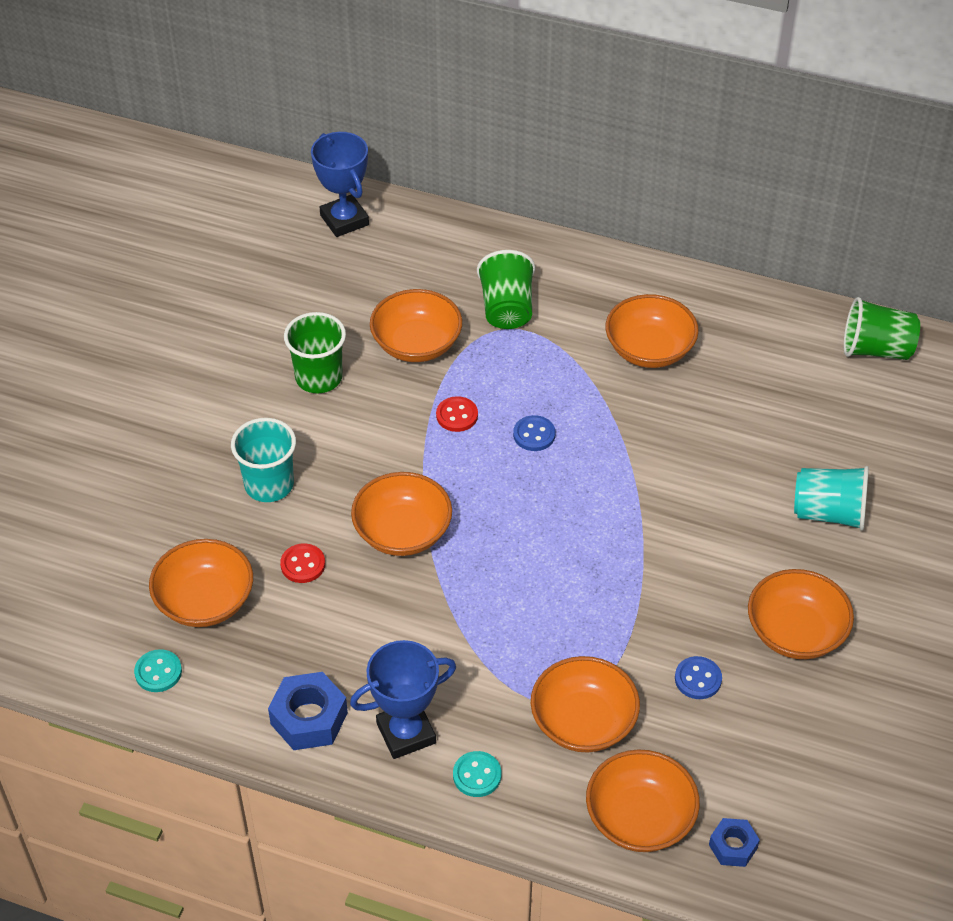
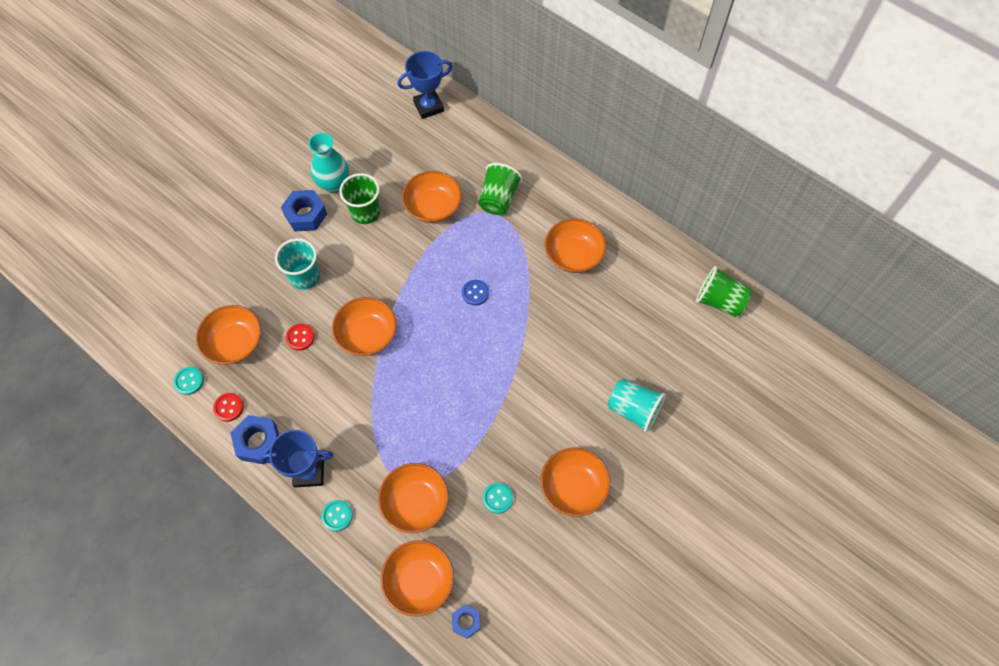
camera: 20 degrees right, 15 degrees up
blue trophy [311,132,369,237] -> blue trophy turned 75 degrees clockwise [397,51,452,119]
red button [436,396,478,432] -> red button moved to [213,393,244,422]
blue button [675,656,722,699] -> turquoise button [483,483,513,514]
none -> blue nut [281,190,327,231]
none -> turquoise vase [308,133,349,193]

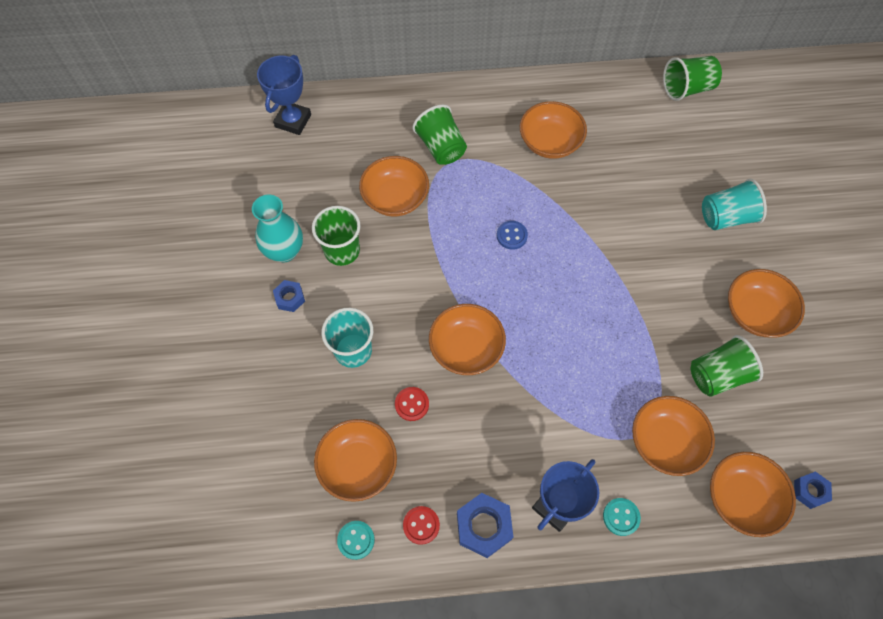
camera: 45 degrees left, 0 degrees up
blue nut [281,190,327,231] -> blue nut [273,280,305,312], size x0.60
turquoise button [483,483,513,514] -> green cup [691,335,763,397]

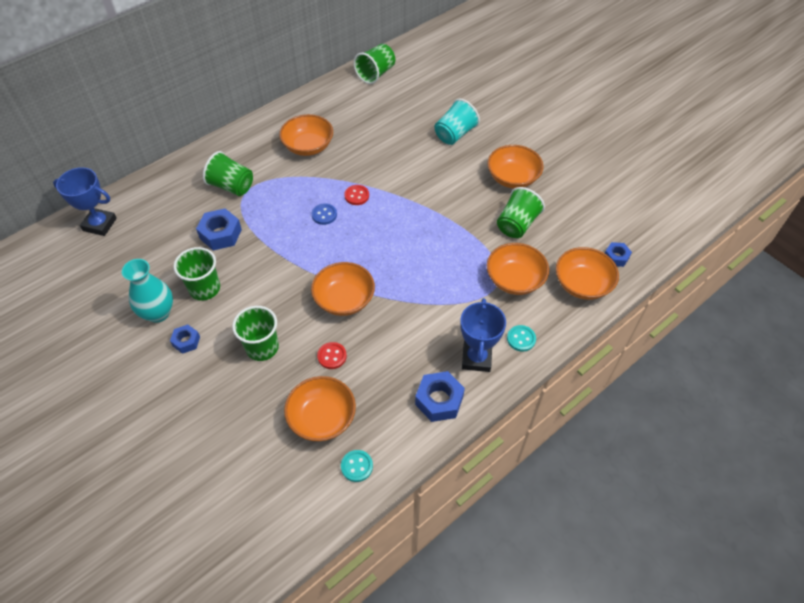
camera: 35 degrees left, 10 degrees down
blue trophy [257,55,311,135] -> blue trophy turned 60 degrees counterclockwise [53,167,117,236]
turquoise cup [321,308,373,368] -> green cup [232,306,279,361]
orange bowl [359,156,429,217] -> blue nut [196,208,242,250]
red button [403,506,440,545] -> red button moved to [344,185,369,205]

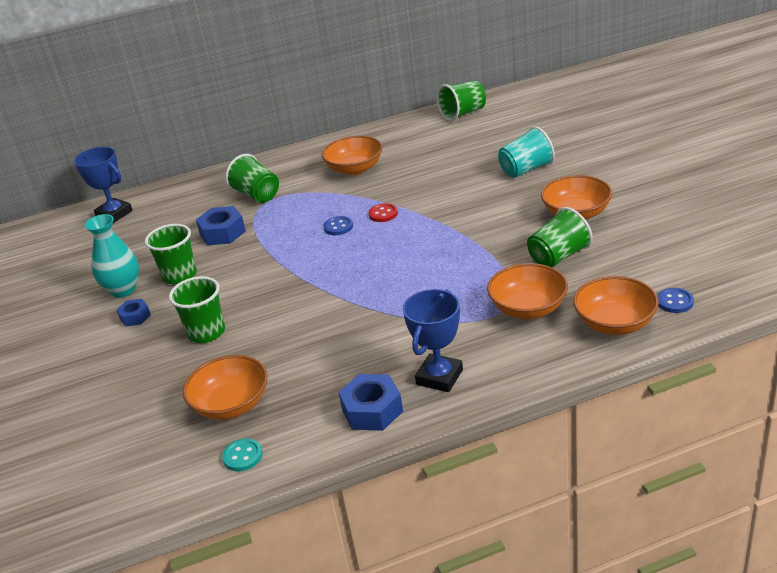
camera: 25 degrees right, 20 degrees down
orange bowl [311,262,375,316] -> none
red button [317,342,347,369] -> none
turquoise button [507,325,536,352] -> none
blue nut [605,242,632,267] -> blue button [657,288,694,313]

